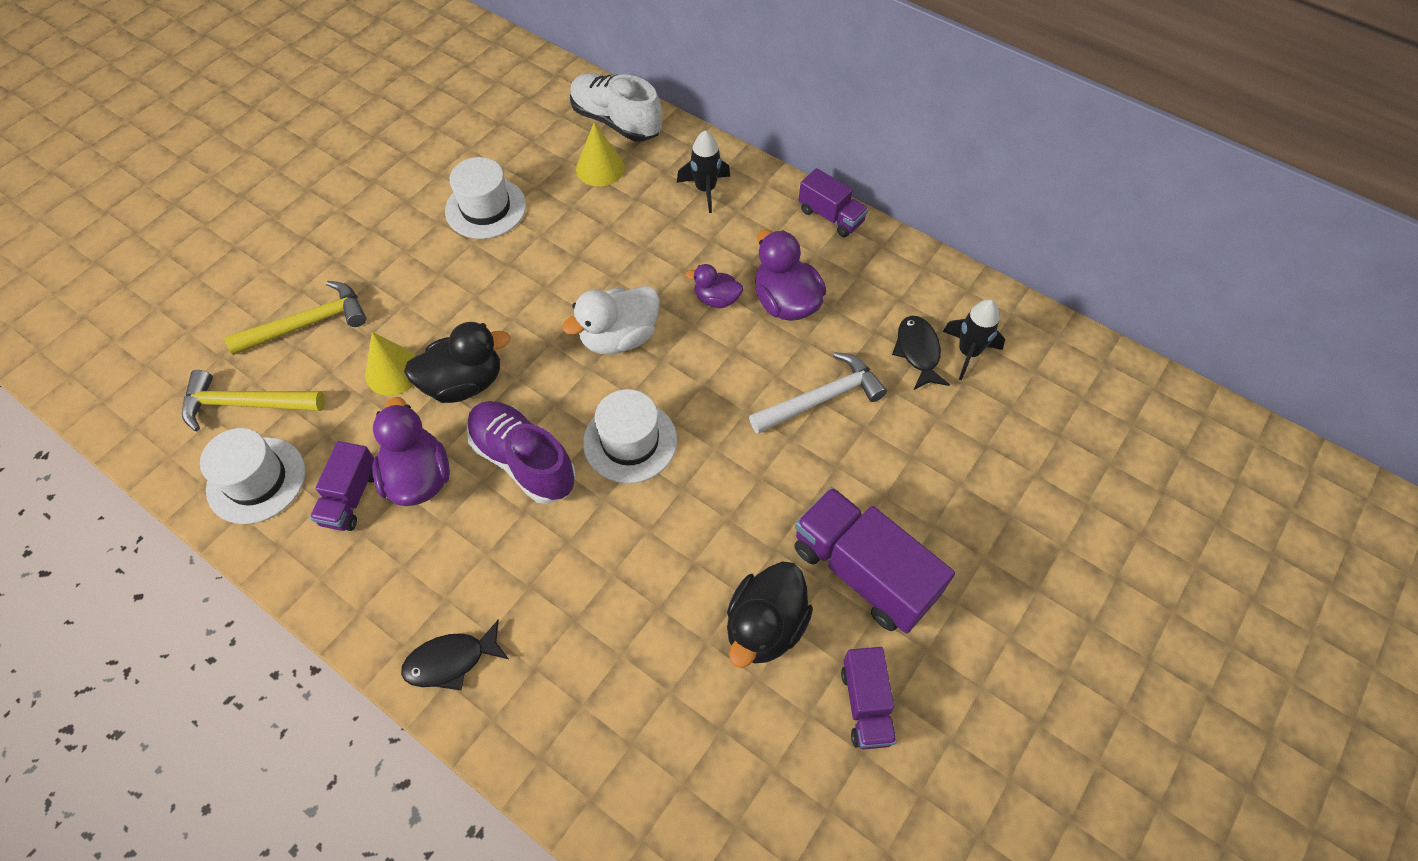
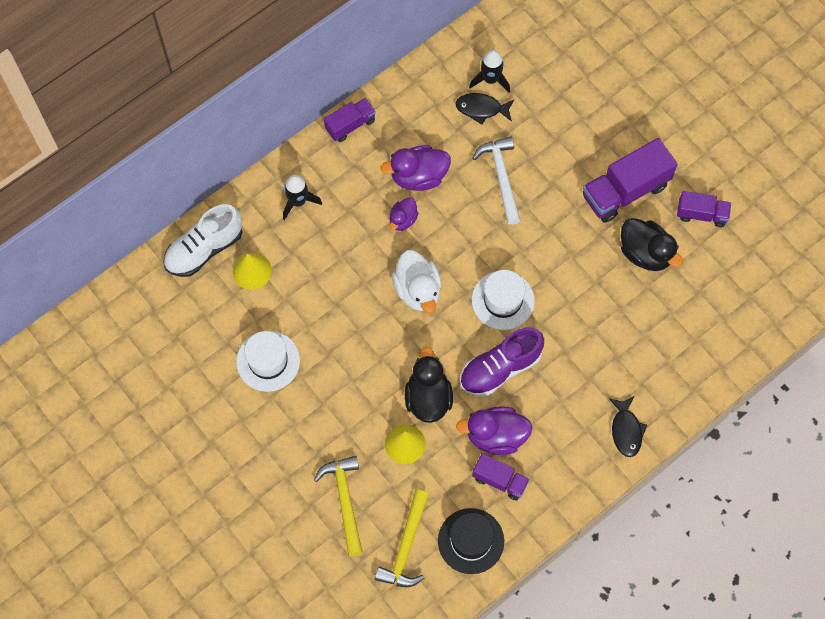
camera: 75 degrees left, 10 degrees up
white hat [200,428,305,524] -> black hat [438,508,504,574]

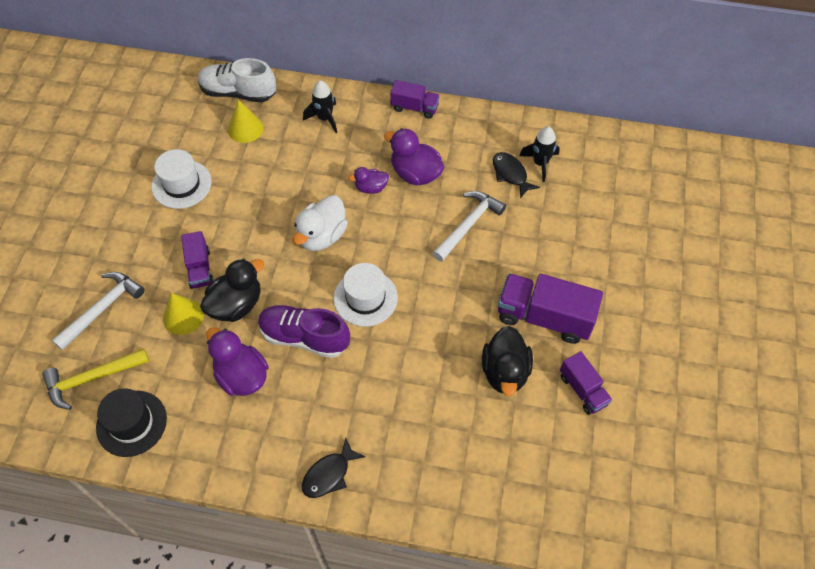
camera: 50 degrees right, 10 degrees down
yellow hammer [314,456,363,556] -> white hammer [52,272,144,350]
purple truck [472,453,530,501] -> purple truck moved to [181,231,214,289]

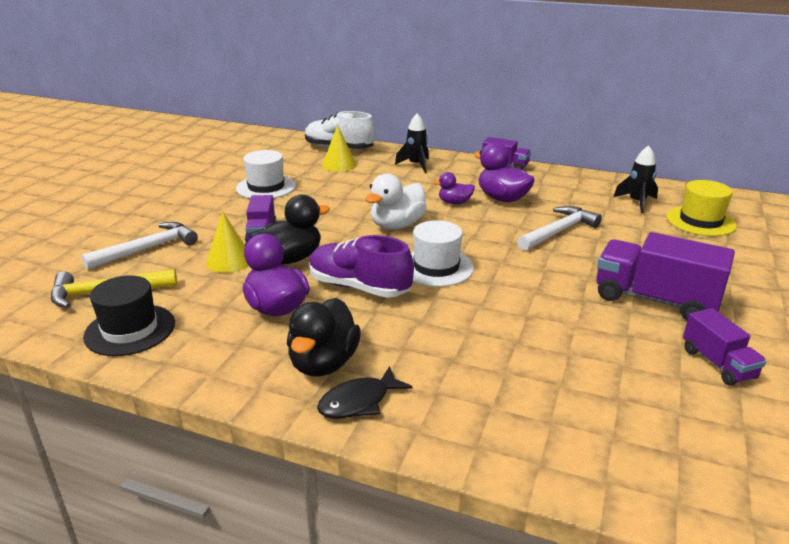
camera: 10 degrees right, 30 degrees down
black duck [482,326,533,396] -> black duck moved to [287,298,361,377]
black fish [493,152,540,198] -> none
none -> yellow hat [666,180,737,236]

